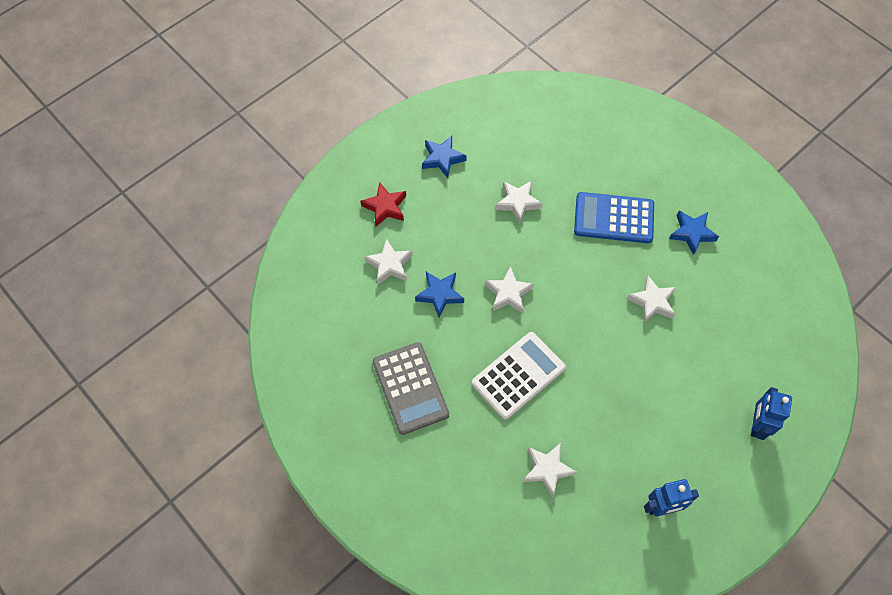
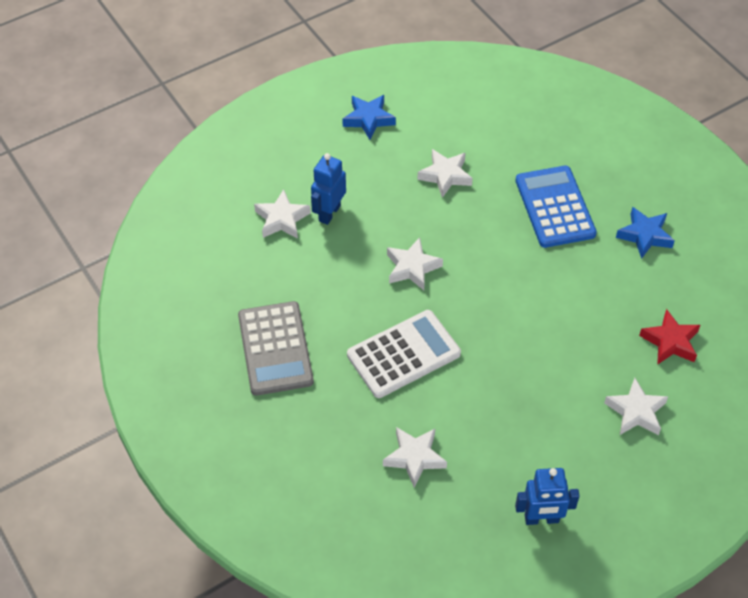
camera: 10 degrees right, 10 degrees down
red star [360,182,406,227] -> red star moved to [639,309,700,365]
blue star [415,272,464,317] -> none
blue calculator [574,192,654,243] -> blue calculator turned 60 degrees clockwise [515,166,597,248]
white star [627,276,676,323] -> white star moved to [604,378,668,435]
blue robot [751,387,792,440] -> blue robot moved to [311,153,346,225]

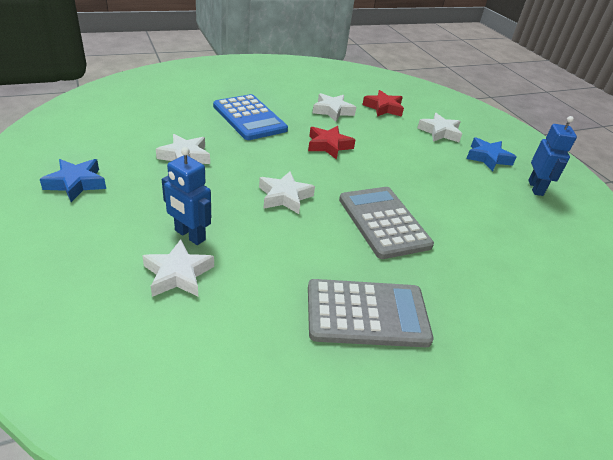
camera: 85 degrees left, 15 degrees down
white calculator [347,310,461,398] -> grey calculator [339,187,434,259]
white star [383,427,447,488] -> white star moved to [313,93,356,122]
blue calculator [515,166,597,248] -> blue calculator turned 120 degrees counterclockwise [213,94,288,140]
blue star [616,207,675,259] -> blue star moved to [466,137,516,171]
none -> red star [308,126,355,160]

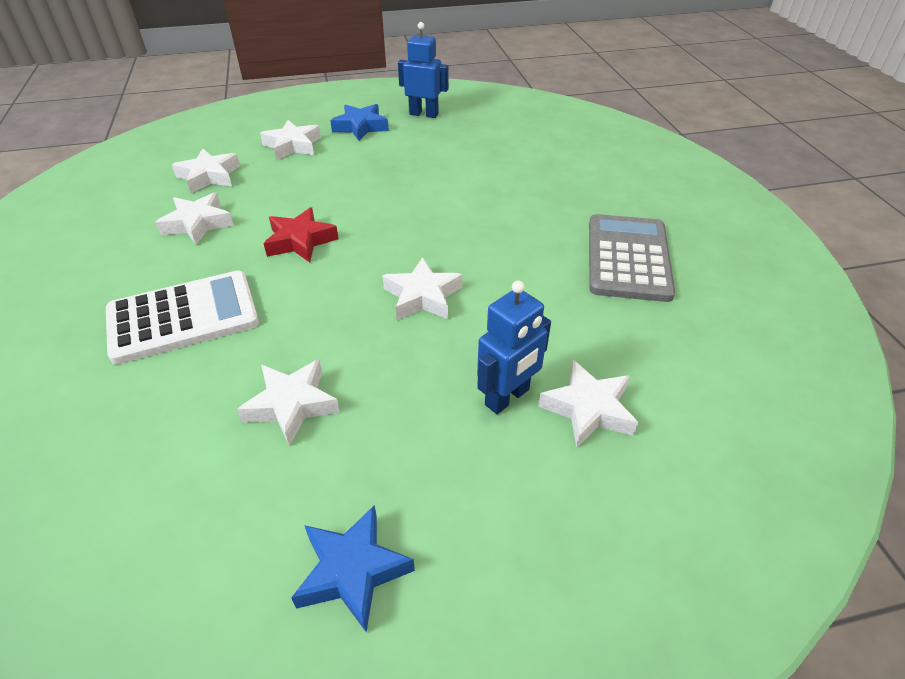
camera: 75 degrees left, 5 degrees up
blue calculator [213,94,288,140] -> white calculator [106,270,259,364]
grey calculator [339,187,434,259] -> none
red star [362,90,404,117] -> white star [172,148,240,193]

